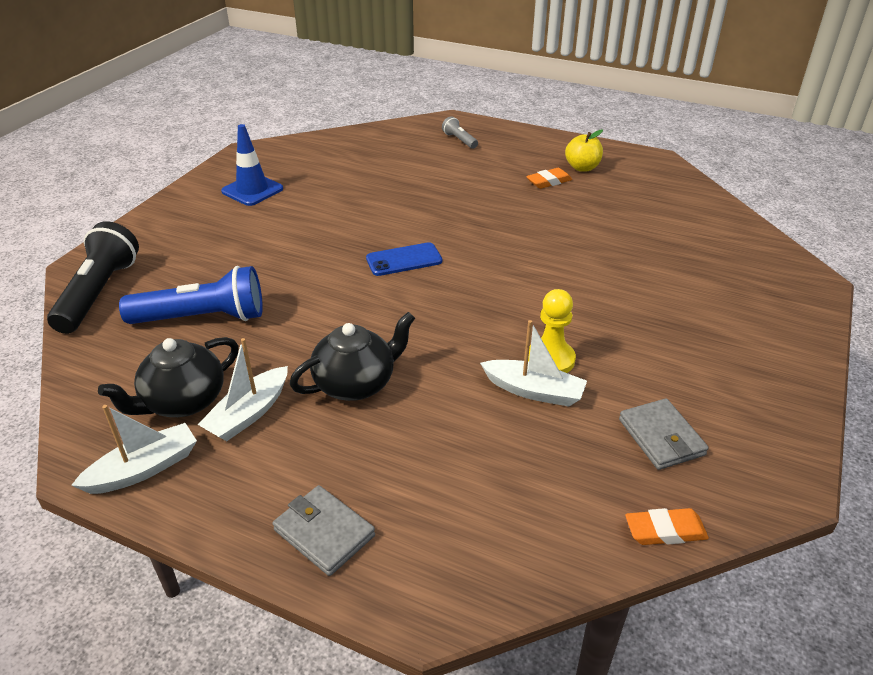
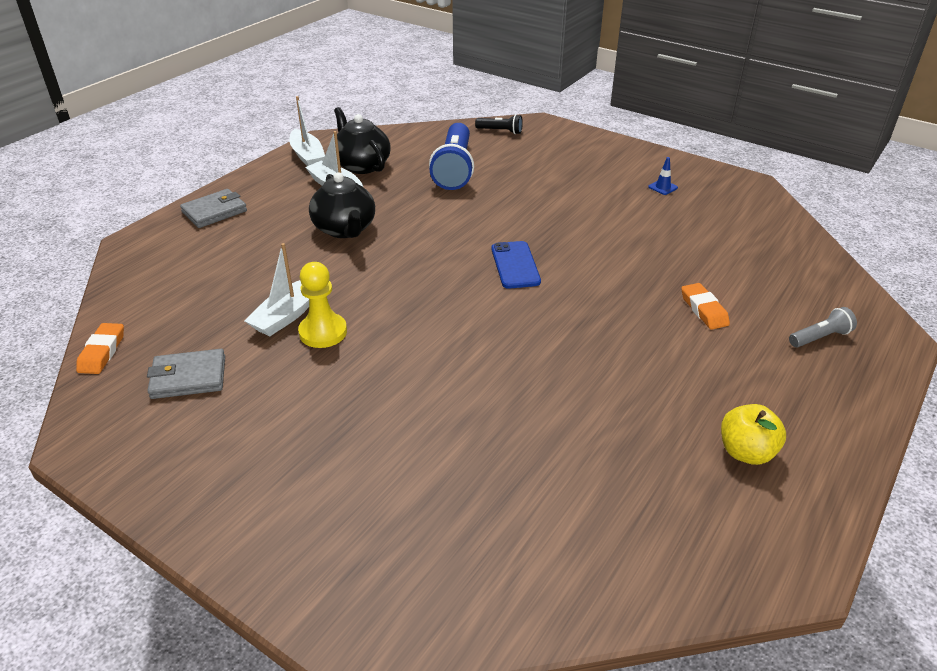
camera: 100 degrees right, 0 degrees up
black flashlight [47,221,139,334] -> black flashlight [475,114,523,134], size x0.48
blue traffic cone [221,124,283,206] -> blue traffic cone [648,157,678,195], size x0.46
orange eraser [526,168,572,189] -> orange eraser moved to [681,283,730,330]

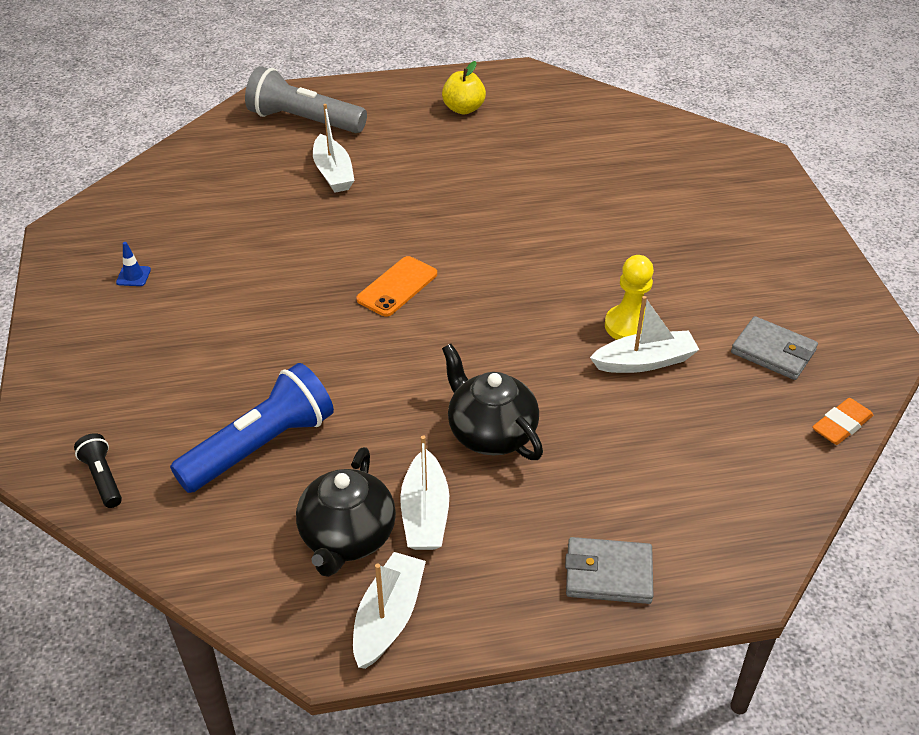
camera: 135 degrees left, 5 degrees up
black teapot [309,172,375,238] -> black teapot turned 60 degrees counterclockwise [442,344,543,460]
blue phone [491,241,541,289] -> orange phone [356,256,437,317]
orange eraser [681,283,730,330] -> white boat [313,104,355,193]
grey flashlight [789,307,857,347] -> grey flashlight [245,66,367,133], size x2.08

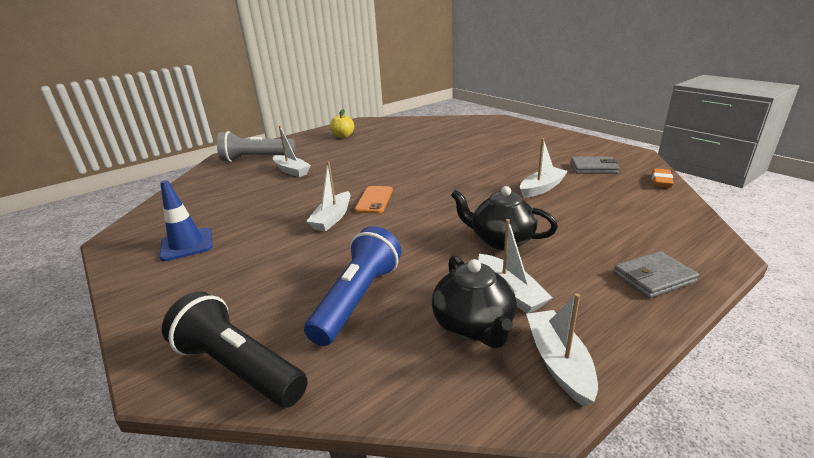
camera: 25 degrees left, 15 degrees down
black flashlight [74,433,122,508] -> black flashlight [162,292,308,408], size x2.08
blue traffic cone [116,242,151,286] -> blue traffic cone [159,180,212,261], size x2.16
yellow pawn [605,255,654,340] -> none
none -> white boat [306,161,350,231]

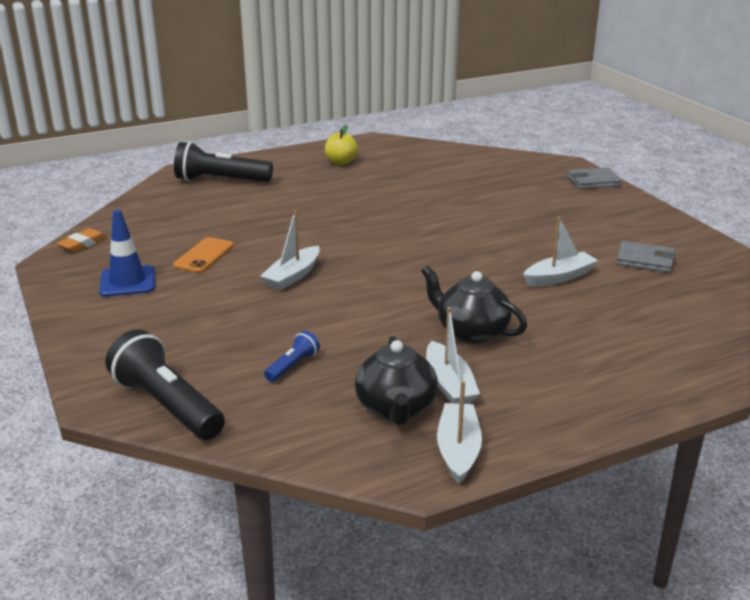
camera: 10 degrees right, 0 degrees up
grey flashlight [217,131,296,162] -> black flashlight [174,142,273,182]
white boat [273,126,311,177] -> none
blue flashlight [304,226,401,346] -> blue flashlight [264,331,320,382], size x0.48
orange phone [355,186,393,214] -> orange phone moved to [173,237,234,273]
grey wallet [613,251,699,298] -> grey wallet moved to [567,168,621,189]
orange eraser [652,168,674,188] -> orange eraser moved to [56,228,107,253]

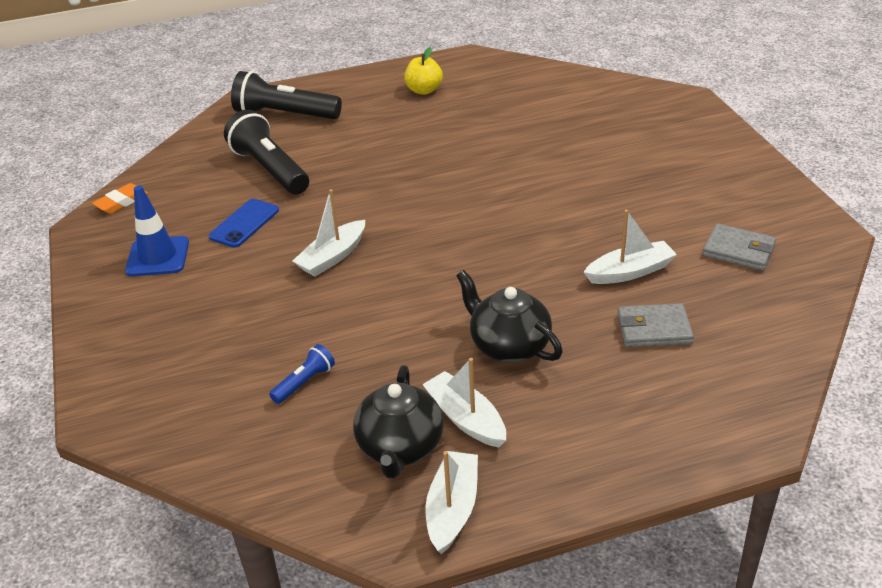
camera: 10 degrees right, 10 degrees up
black flashlight [106,330,225,440] -> black flashlight moved to [224,110,309,195]
orange phone [173,237,234,273] -> blue phone [209,199,279,248]
white boat [426,307,480,404] -> white boat turned 150 degrees clockwise [422,358,506,448]
grey wallet [567,168,621,189] -> grey wallet moved to [617,303,694,348]

